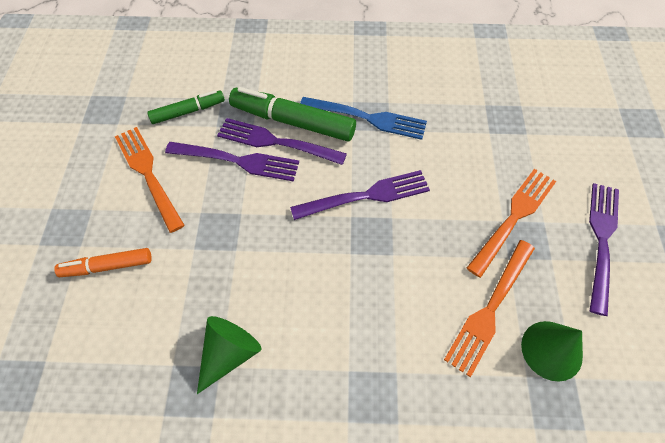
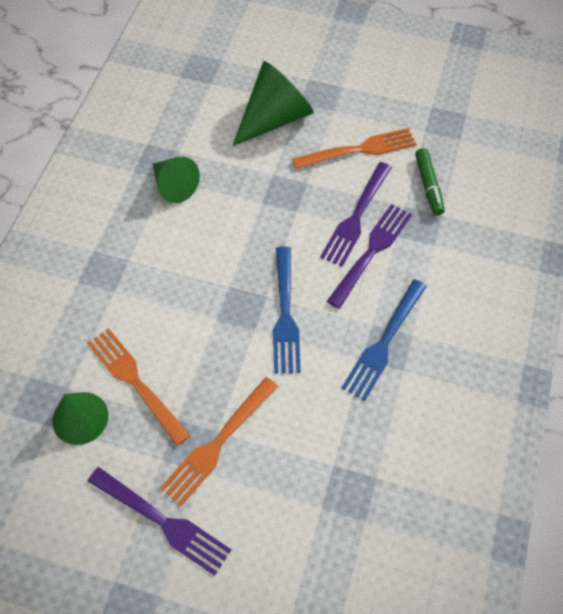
camera: 105 degrees right, 0 degrees up
orange marker [54,248,152,277] -> green cone [233,61,314,146]
green marker [229,87,356,142] -> none
purple fork [290,170,430,220] -> blue fork [273,246,301,374]
orange fork [467,169,556,278] -> orange fork turned 75 degrees clockwise [160,377,278,506]

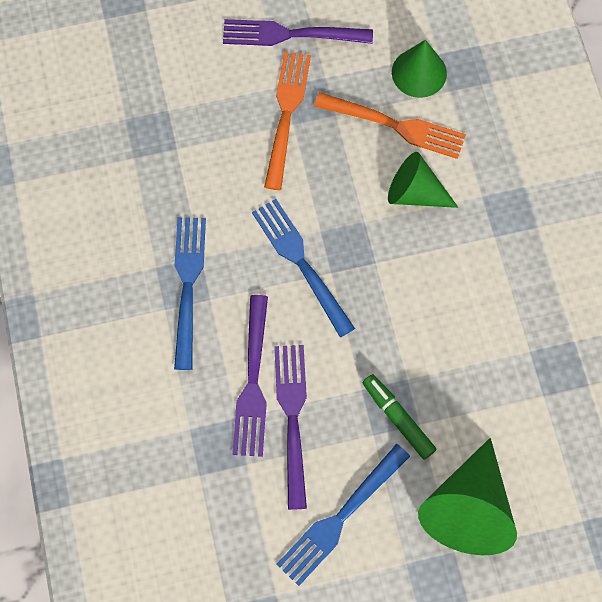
camera: 150 degrees right, 10 degrees up
green cone [153,156,200,203] -> green cone moved to [388,152,458,208]
orange fork [292,128,416,169] -> blue fork [276,444,410,586]
green marker [415,148,445,215] -> green marker moved to [363,374,436,460]

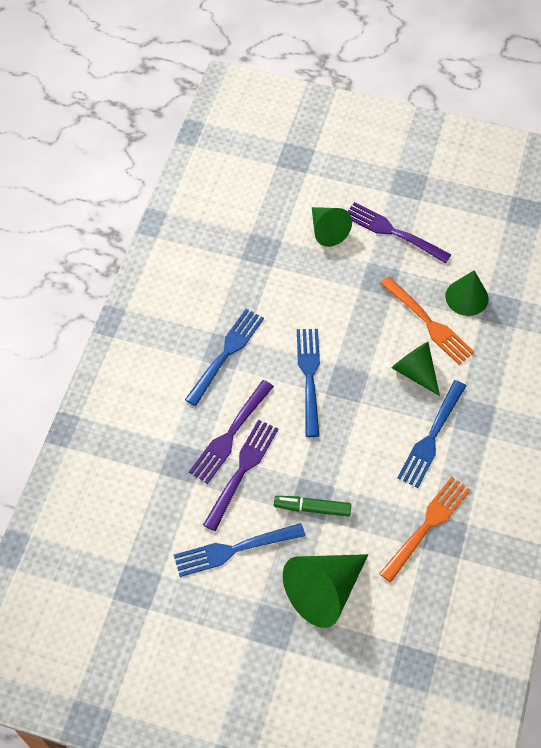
camera: 30 degrees right, 10 degrees down
orange fork [264,51,311,190] -> orange fork moved to [379,477,470,582]
green marker [363,374,436,460] -> green marker turned 75 degrees counterclockwise [274,496,351,517]
none -> green cone [312,207,352,247]
none -> blue fork [397,380,466,488]

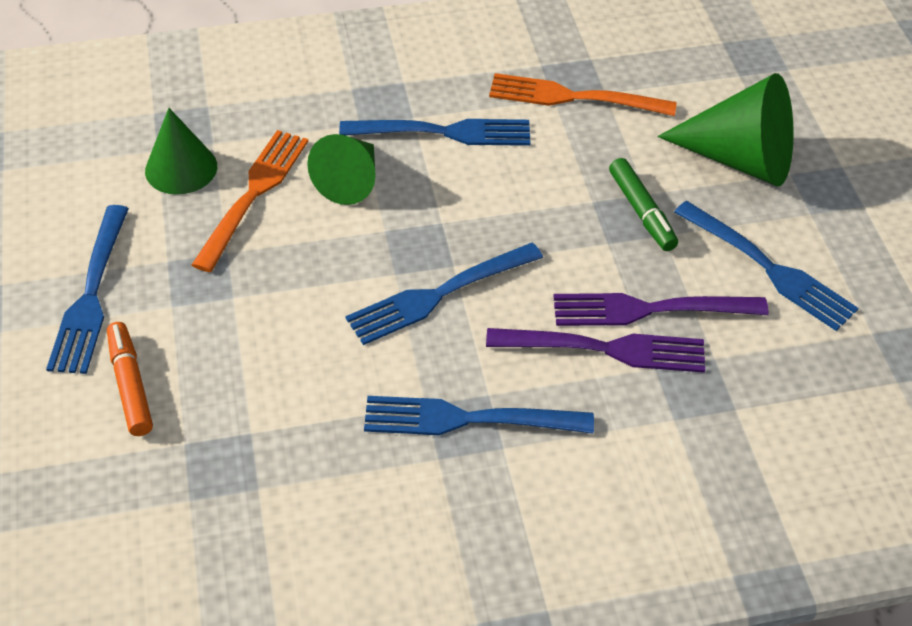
camera: 120 degrees left, 10 degrees down
green cone [312,207,352,247] -> orange marker [107,322,153,436]
purple fork [348,202,451,263] -> blue fork [46,205,129,374]

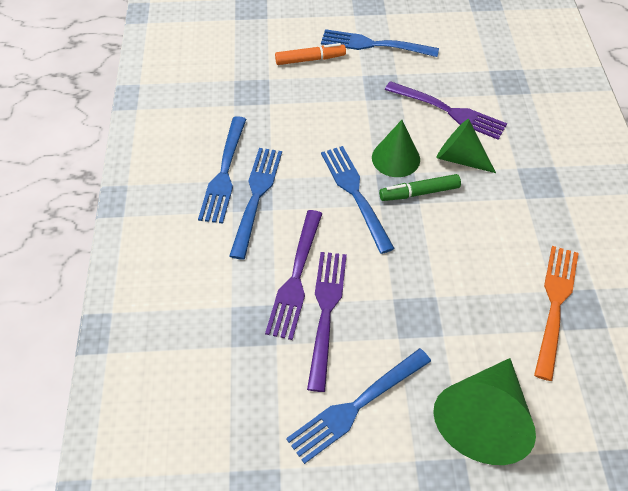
camera: 100 degrees right, 5 degrees up
green cone [145,108,217,195] -> green cone moved to [372,120,420,177]
orange fork [192,130,308,272] -> purple fork [385,81,507,140]
blue fork [339,119,531,146] -> blue fork moved to [198,116,246,224]
green marker [609,158,678,251] -> green marker moved to [379,174,461,201]

